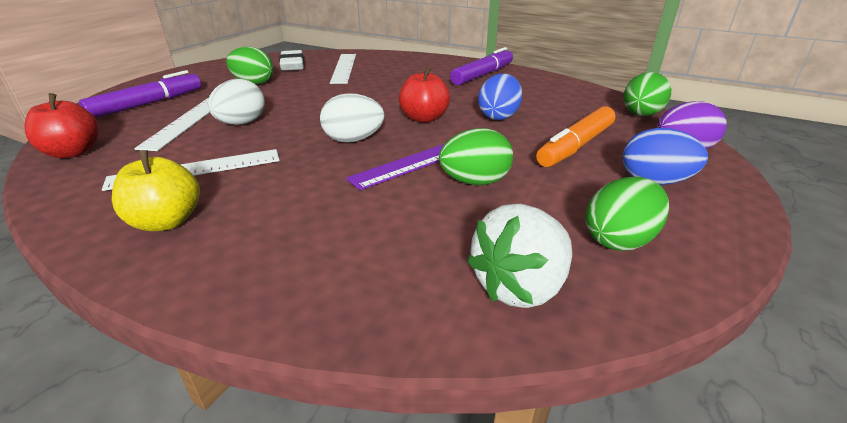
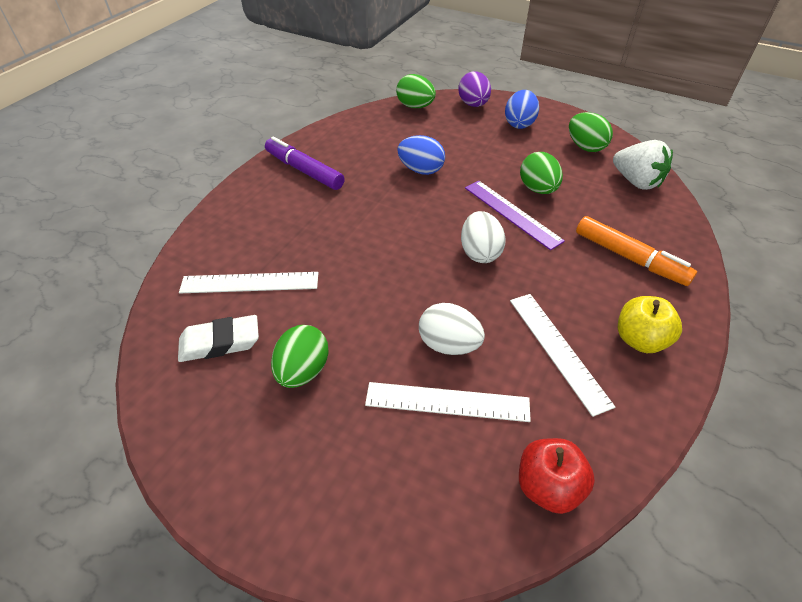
camera: 90 degrees left, 15 degrees up
purple marker [79,70,201,118] -> none
red apple [399,67,450,123] -> none
orange marker [536,106,615,167] -> orange marker moved to [576,216,697,286]

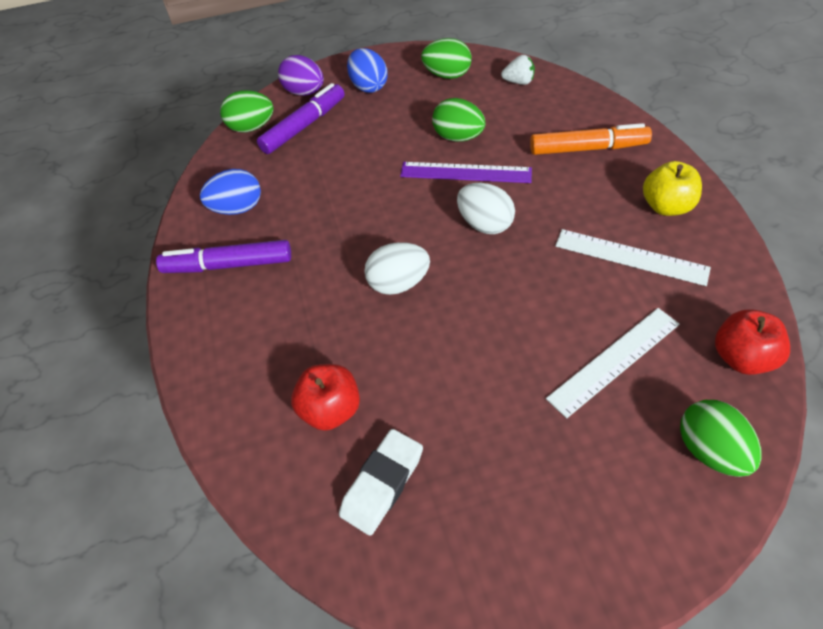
camera: 40 degrees left, 5 degrees up
white ruler [179,272,318,293] -> red apple [291,364,360,431]
green egg [271,325,329,388] -> green egg moved to [680,400,762,477]
blue egg [397,135,445,175] -> blue egg moved to [200,169,261,215]
white egg [419,303,485,355] -> white egg moved to [364,242,430,295]
white strawberry [613,140,673,190] -> white strawberry [501,55,535,85], size x0.58
none -> purple marker [257,83,345,154]

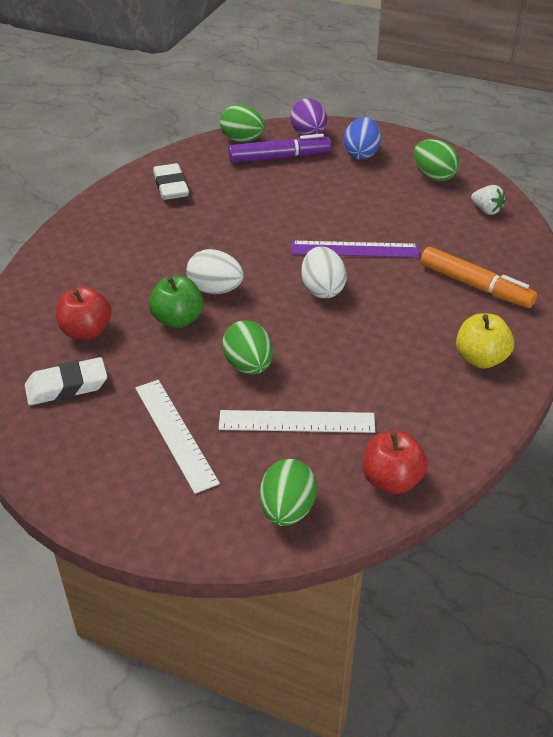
camera: 35 degrees right, 10 degrees down
purple marker [156,240,291,273] -> none
blue egg [200,169,261,215] -> white eraser [153,163,189,200]
purple ruler [400,162,532,183] -> purple ruler turned 45 degrees counterclockwise [291,241,420,258]
green egg [432,98,486,142] -> green egg moved to [222,320,273,375]
white ruler [555,229,711,286] -> white ruler moved to [135,380,220,494]
none -> green apple [149,276,204,328]

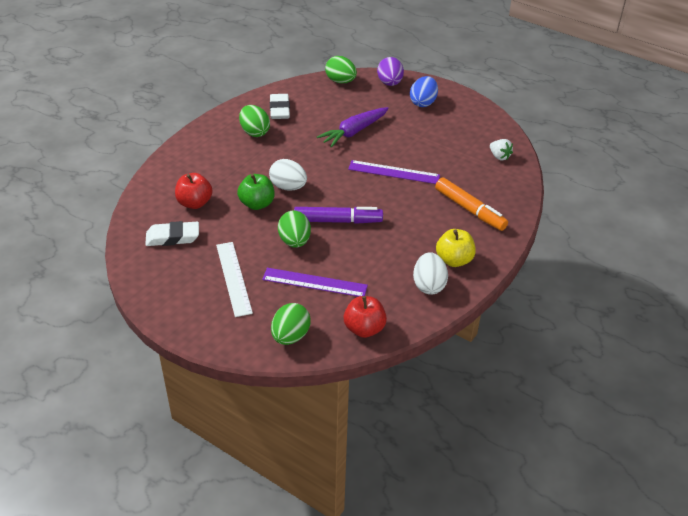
camera: 10 degrees right, 0 degrees up
white ruler [219,410,375,433] -> purple ruler [262,268,368,297]
purple marker [228,134,331,163] -> purple marker moved to [294,207,383,224]
white egg [302,247,347,298] -> white egg moved to [413,252,448,295]
green egg [413,139,460,181] -> green egg moved to [239,105,270,137]
none -> purple carrot [317,107,389,148]

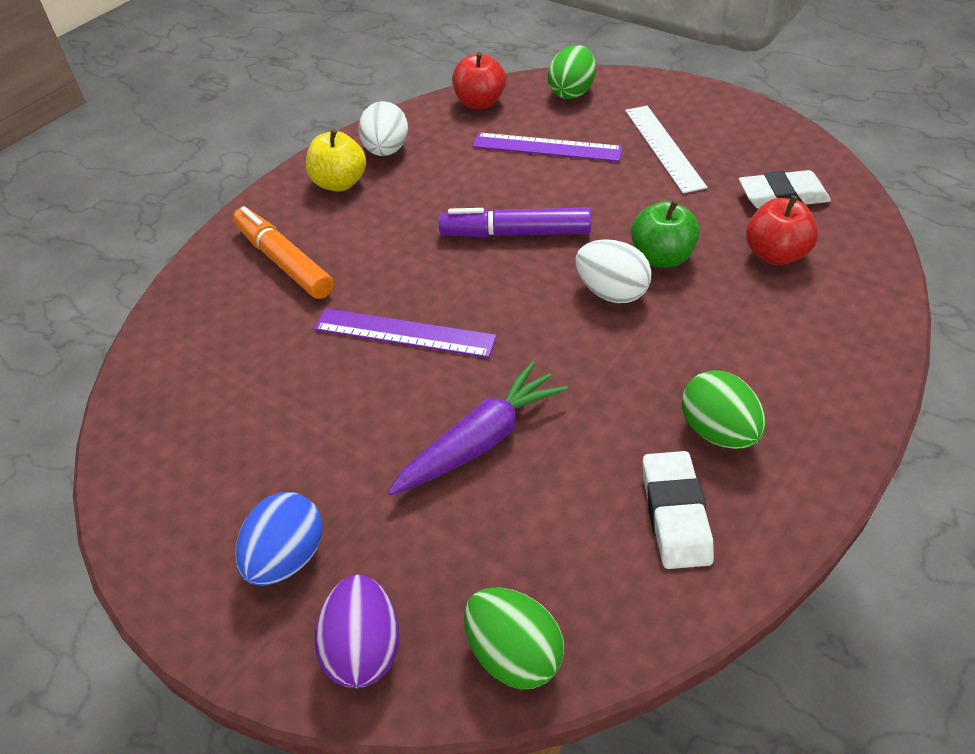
camera: 175 degrees left, 5 degrees up
green egg [278,211,311,248] -> none
white strawberry [490,139,513,160] -> none

